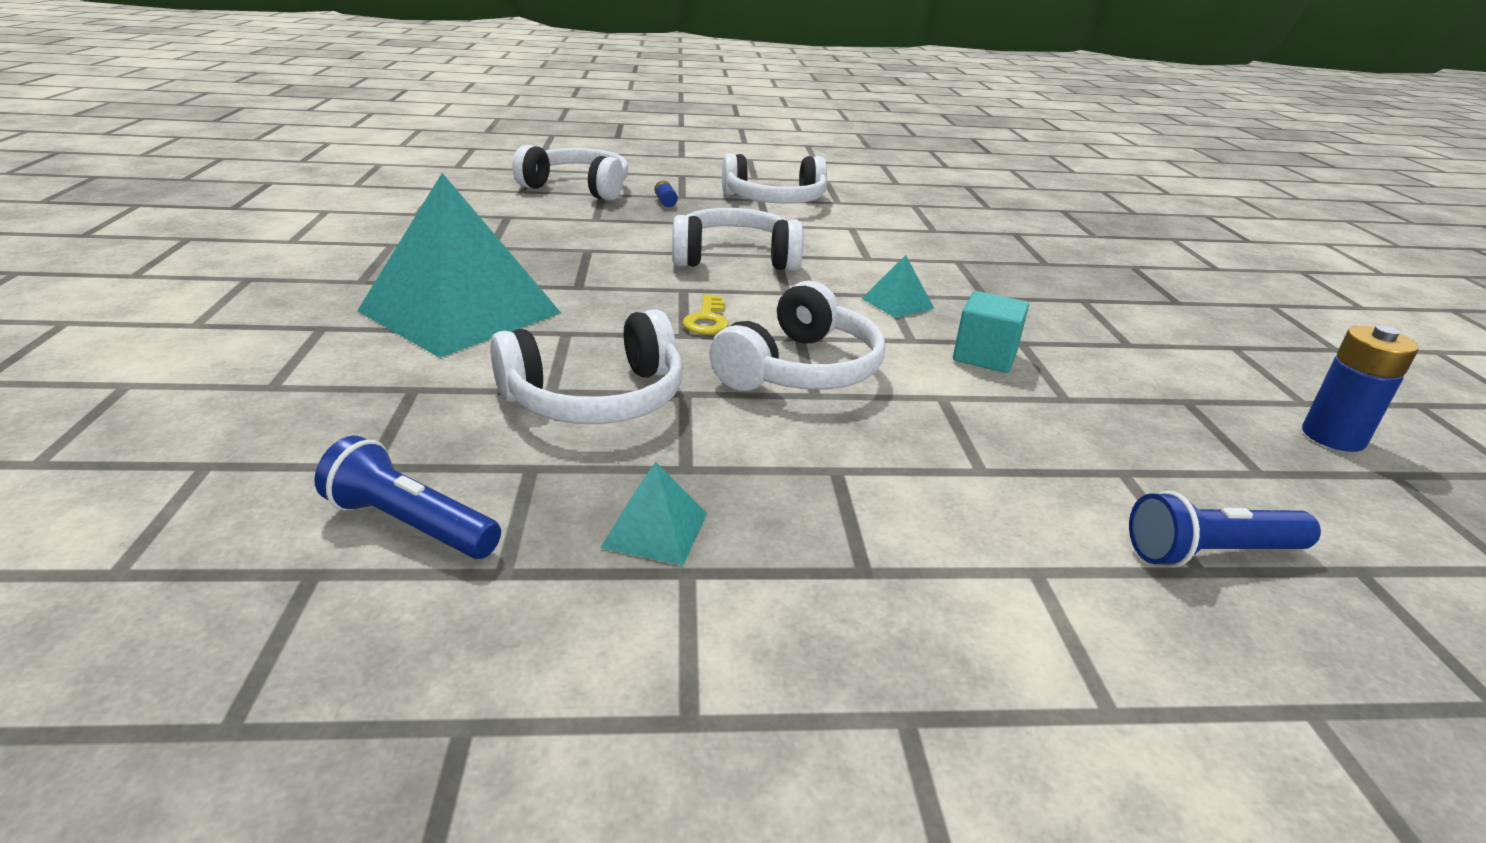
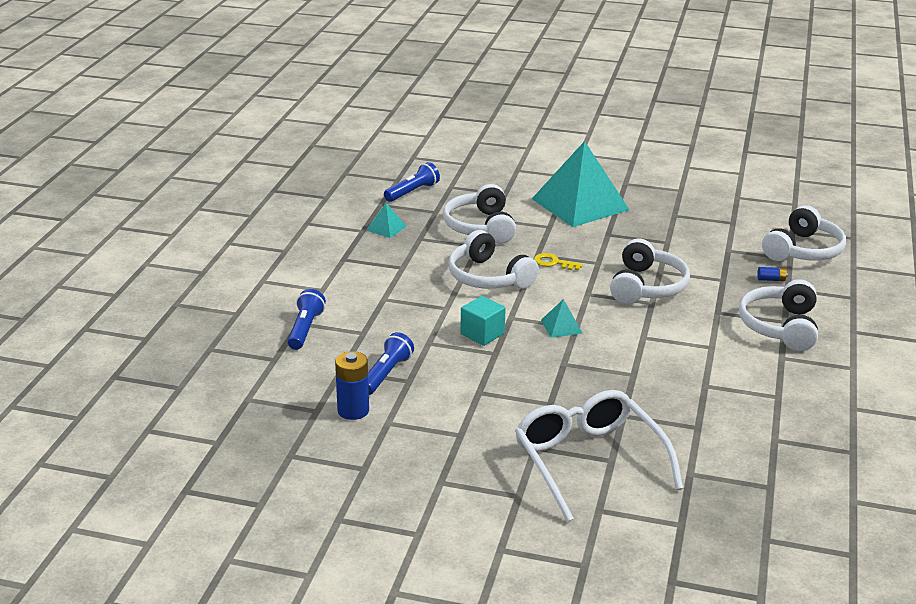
camera: 110 degrees right, 0 degrees up
none -> blue flashlight [368,332,414,395]
none -> white glasses [515,390,683,522]

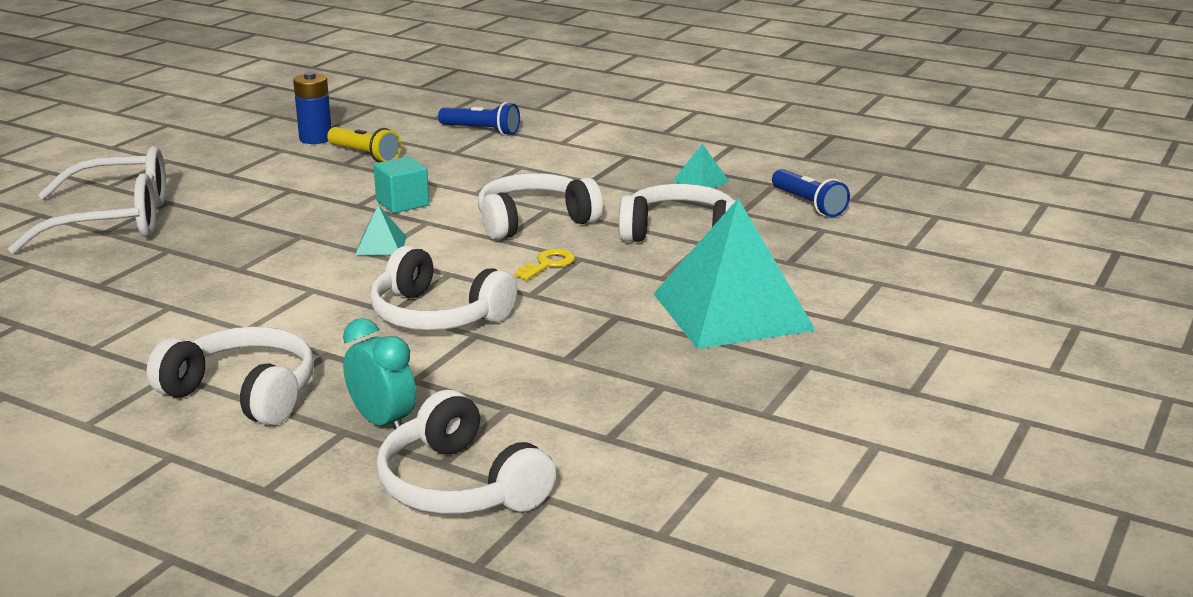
camera: 105 degrees right, 5 degrees down
blue flashlight [368,332,414,395] -> yellow flashlight [327,127,401,162]
blue battery [757,267,788,281] -> turquoise clock [343,318,416,429]

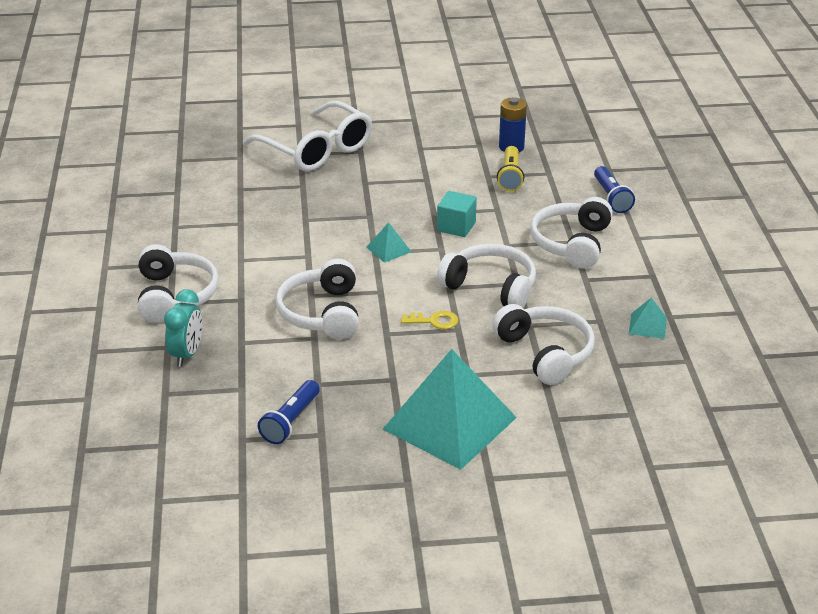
camera: 55 degrees right, 10 degrees up
white headphones [376,390,556,514] -> white headphones moved to [530,197,613,269]
blue flashlight [772,169,850,217] -> blue flashlight moved to [258,380,320,444]

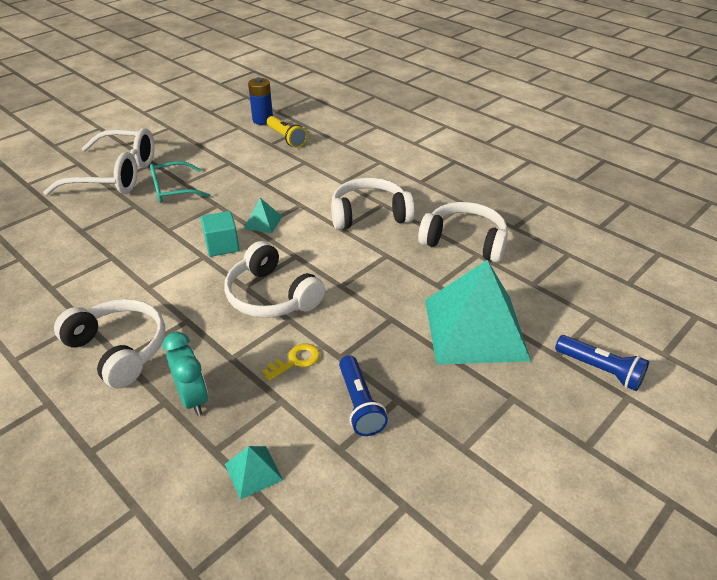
camera: 40 degrees left, 5 degrees up
yellow key [401,311,458,329] -> yellow key moved to [262,343,320,381]
turquoise cube [437,191,477,237] -> turquoise cube moved to [201,211,240,257]
white headphones [530,197,613,269] -> none
blue flashlight [594,166,635,213] -> blue flashlight moved to [555,335,649,391]
turquoise pyramid [629,298,667,339] -> turquoise pyramid moved to [225,446,283,500]
none -> turquoise glasses [150,161,211,203]

